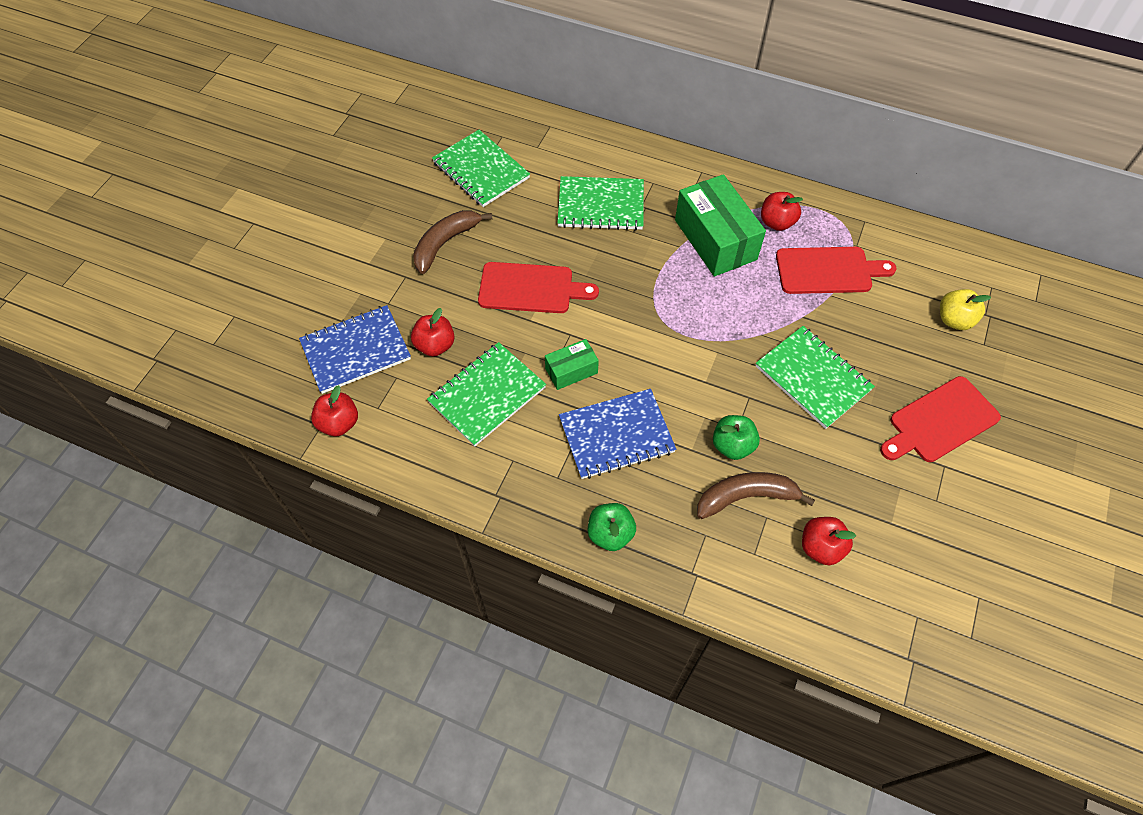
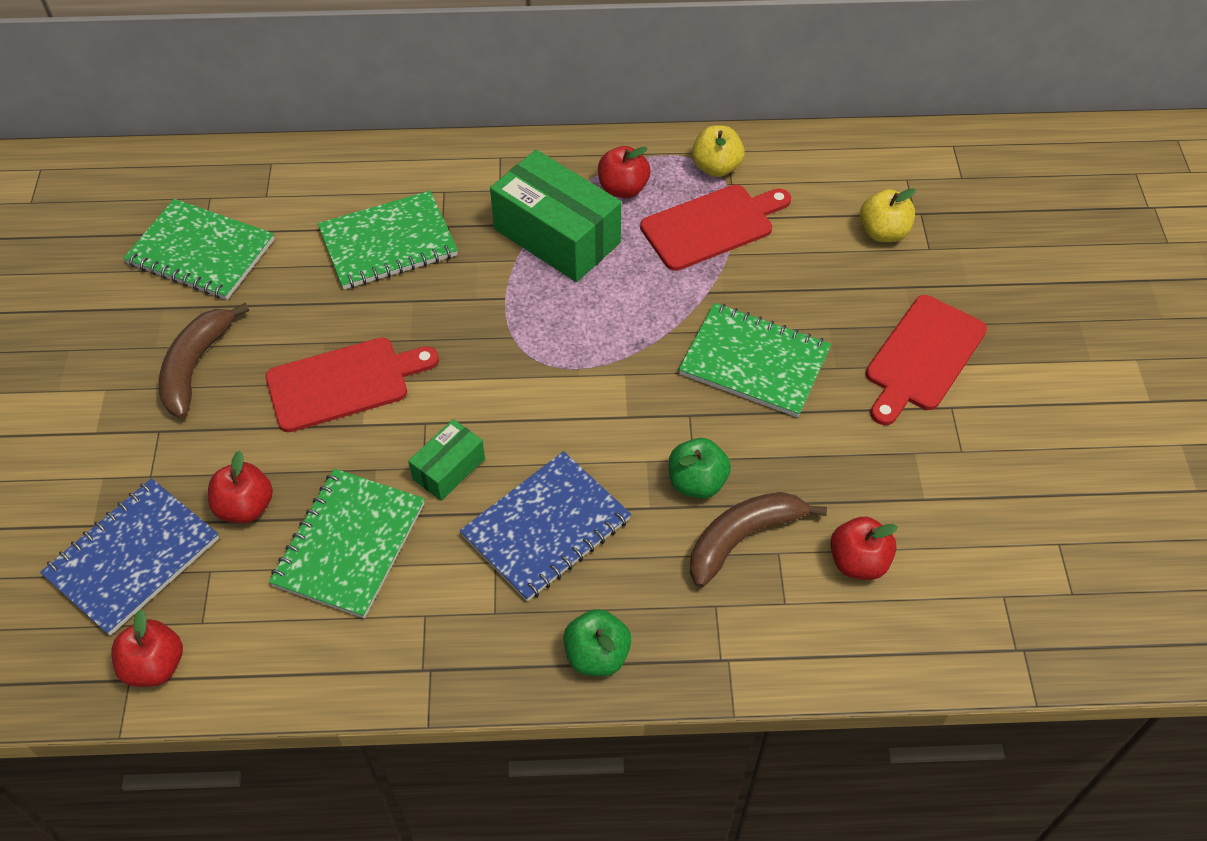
camera: 25 degrees left, 5 degrees down
none -> yellow apple [692,125,745,177]

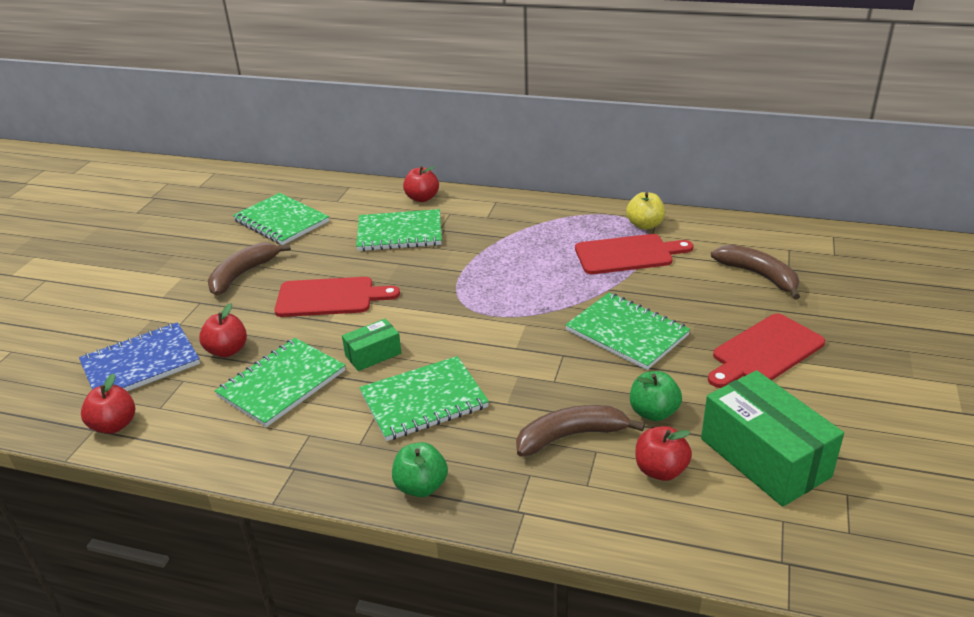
camera: 20 degrees right, 20 degrees down
blue notebook [460,451,631,602] -> green notebook [359,356,489,441]
green box [490,150,621,282] -> green box moved to [701,370,844,507]
red apple [598,146,651,198] -> red apple moved to [403,166,439,202]
green apple [669,438,731,499] -> green apple moved to [630,371,682,421]
yellow apple [860,188,916,242] -> brown banana [711,245,800,300]

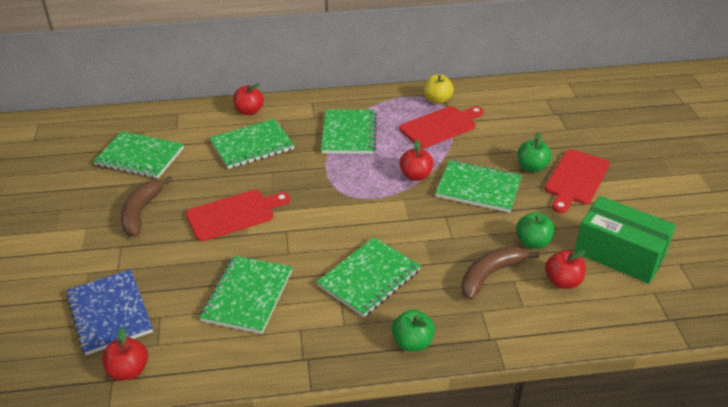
camera: 25 degrees left, 5 degrees up
blue notebook [79,322,200,391] -> blue notebook turned 60 degrees counterclockwise [66,269,153,355]
red apple [199,303,247,357] -> red apple moved to [399,140,434,181]
green box [342,319,401,371] -> none
brown banana [711,245,800,300] -> none
none -> green notebook [321,109,377,154]
none -> green apple [518,132,552,172]

